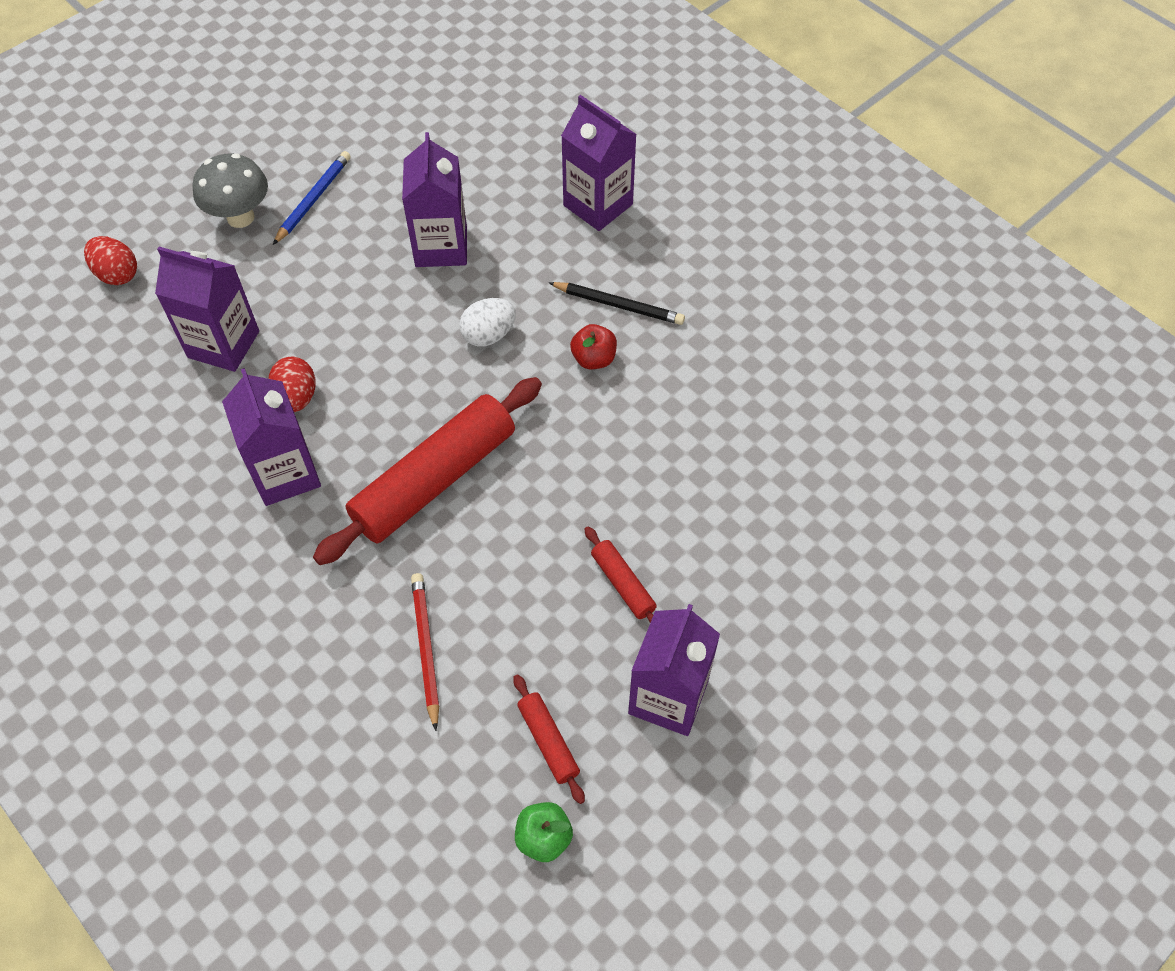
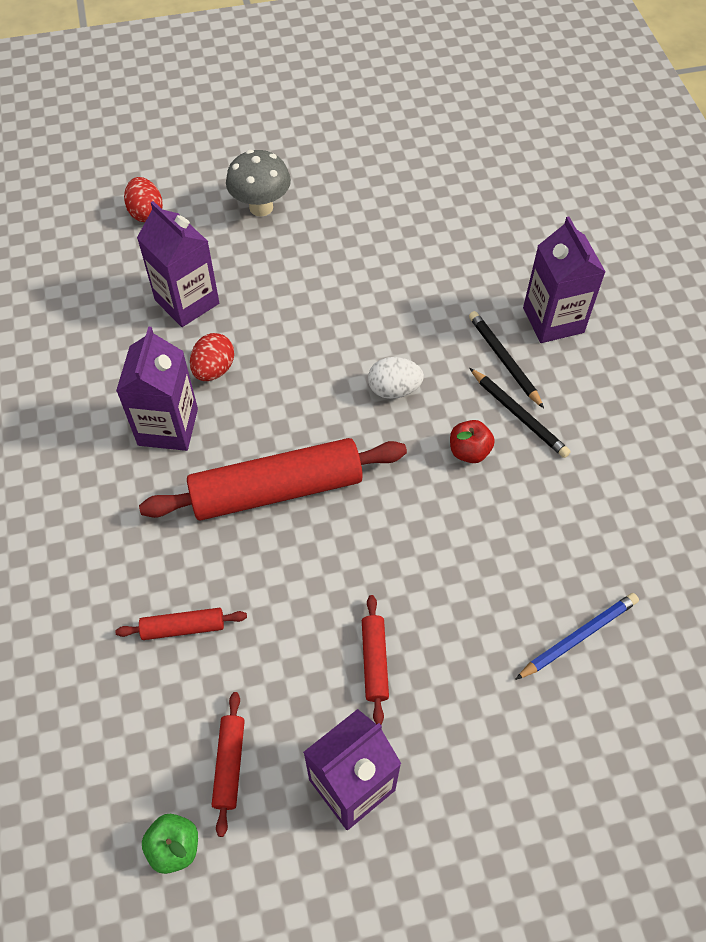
camera: 30 degrees right, 0 degrees up
blue pencil [273,151,351,245] -> blue pencil moved to [515,593,639,680]
purple carton [402,132,467,267] -> none
red pencil [411,573,439,731] -> red rolling pin [115,608,247,640]
none -> black pencil [469,311,544,408]

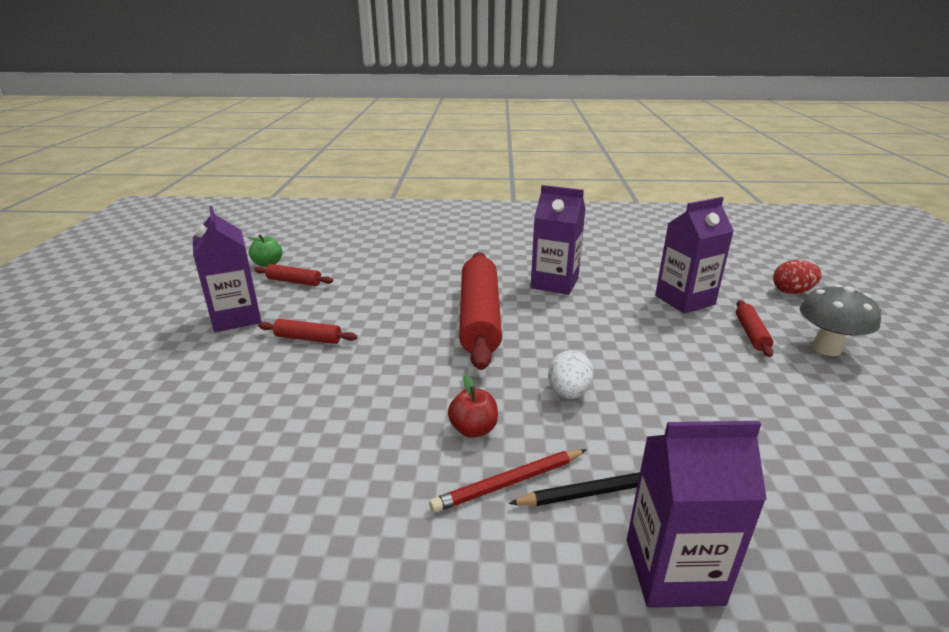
camera: 105 degrees right, 30 degrees down
red rolling pin [115,608,247,640] -> red rolling pin moved to [736,300,773,357]
red egg [190,333,234,381] -> none
black pencil [469,368,571,458] -> red pencil [429,449,587,513]
blue pencil [515,593,639,680] -> none

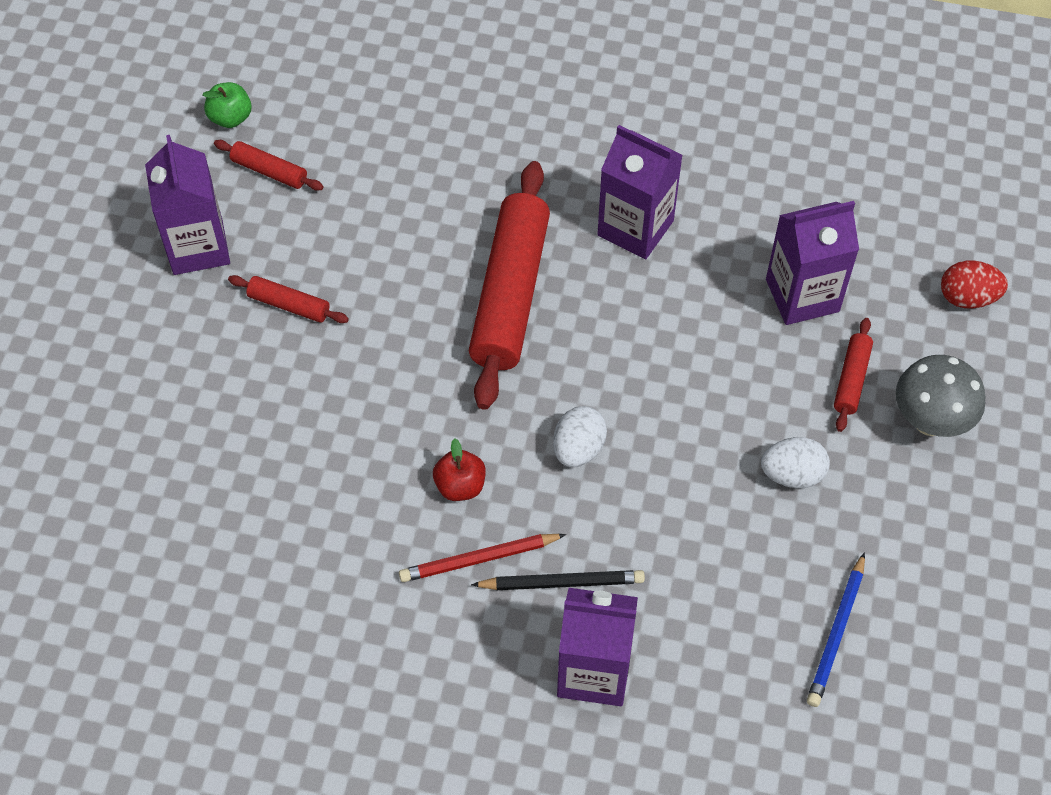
camera: 10 degrees right, 30 degrees up
none -> white egg [761,437,830,488]
none -> blue pencil [807,552,865,707]

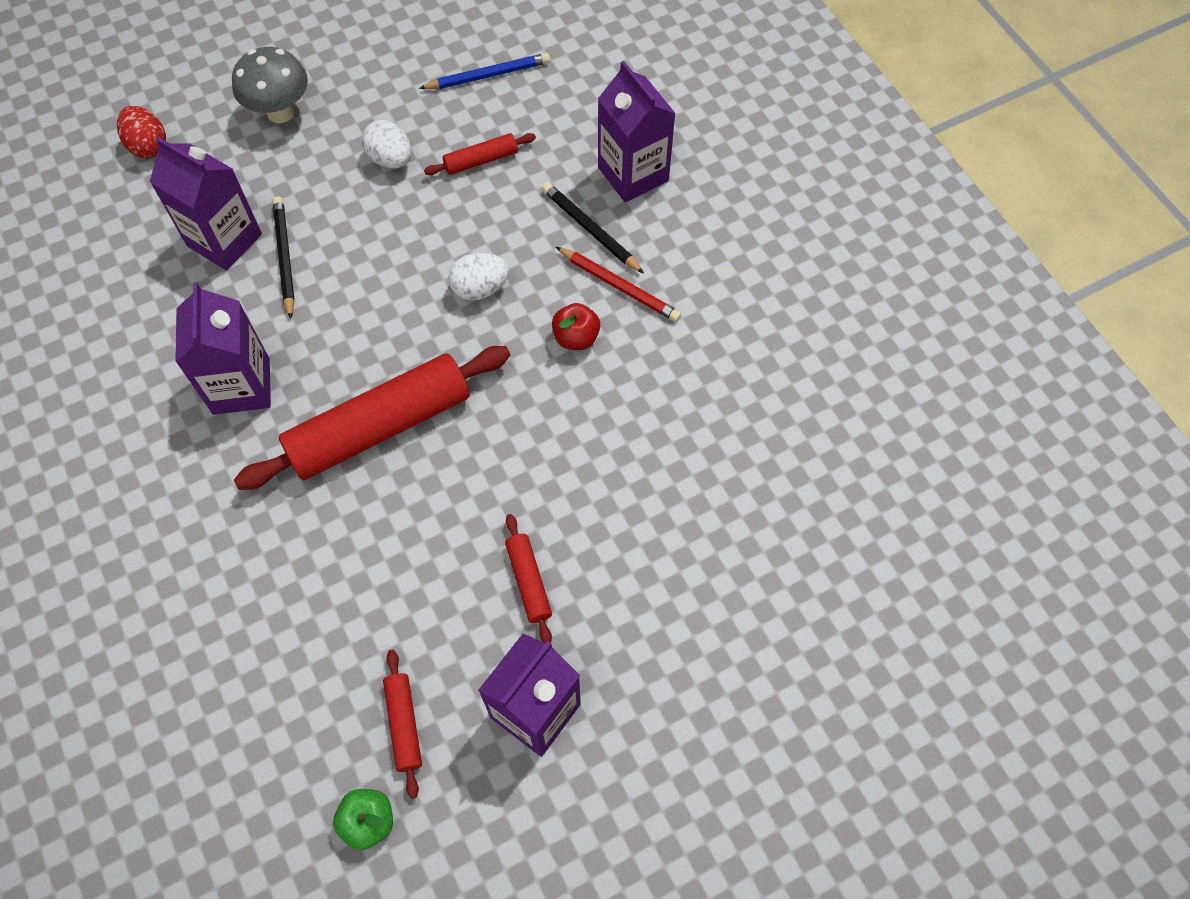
camera: 130 degrees left, 5 degrees up
red rolling pin [834,318,873,432] -> red rolling pin moved to [424,133,536,175]
none -> black pencil [273,197,295,319]

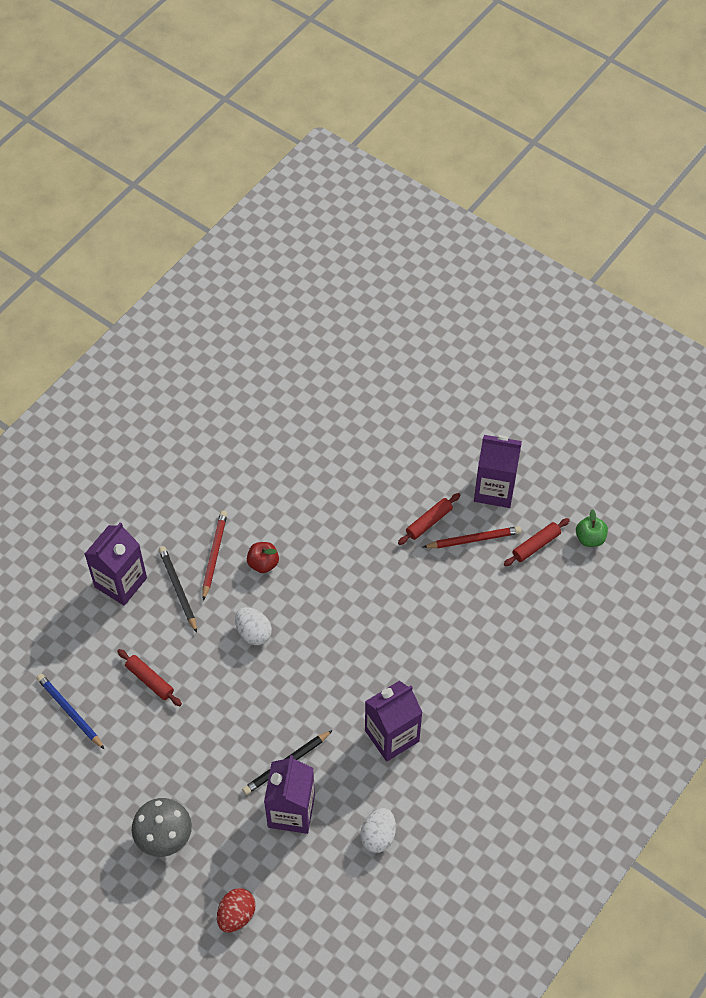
camera: 115 degrees left, 5 degrees down
red rolling pin [234,346,510,490] -> none
white egg [362,120,411,169] -> white egg moved to [360,808,396,853]
black pencil [542,182,644,274] -> black pencil turned 135 degrees clockwise [159,546,197,633]
none -> red pencil [423,526,521,548]

